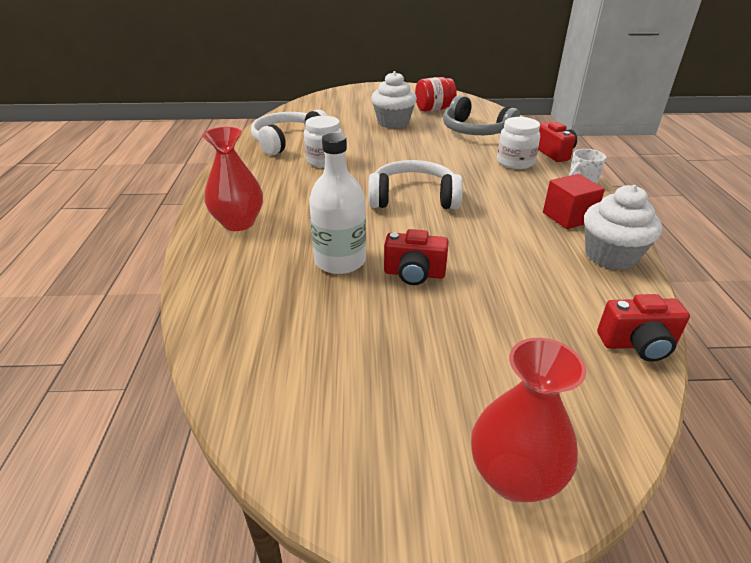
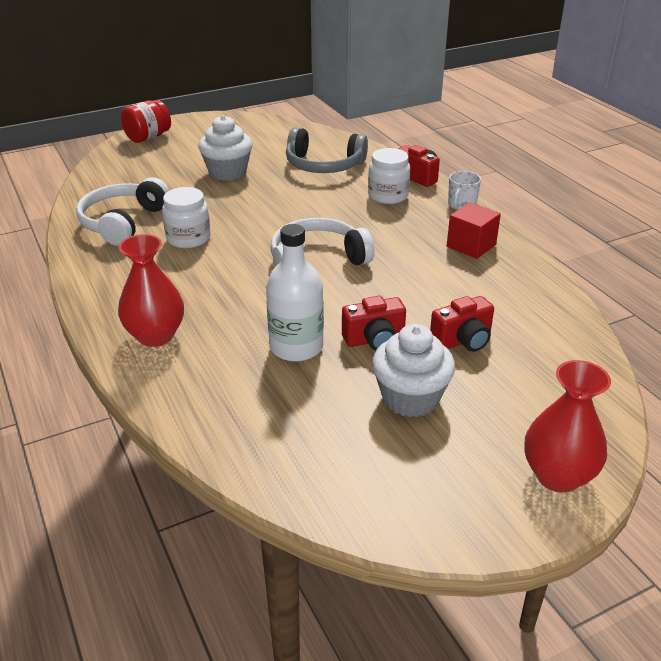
camera: 25 degrees left, 0 degrees up
red jar [415,77,456,112] -> red jar moved to [121,100,171,143]
white cupcake [584,185,662,270] -> white cupcake moved to [372,324,455,417]
red camera [597,294,690,362] -> red camera moved to [430,296,494,352]

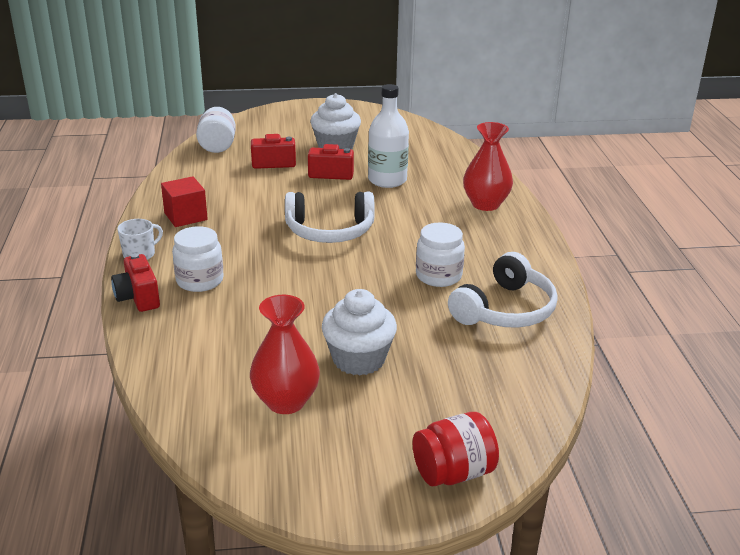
camera: 160 degrees left, 5 degrees down
grey headphones [286,127,368,173] -> none
red vase [524,360,611,493] -> red vase moved to [250,295,320,414]
none -> white jar [196,107,236,153]

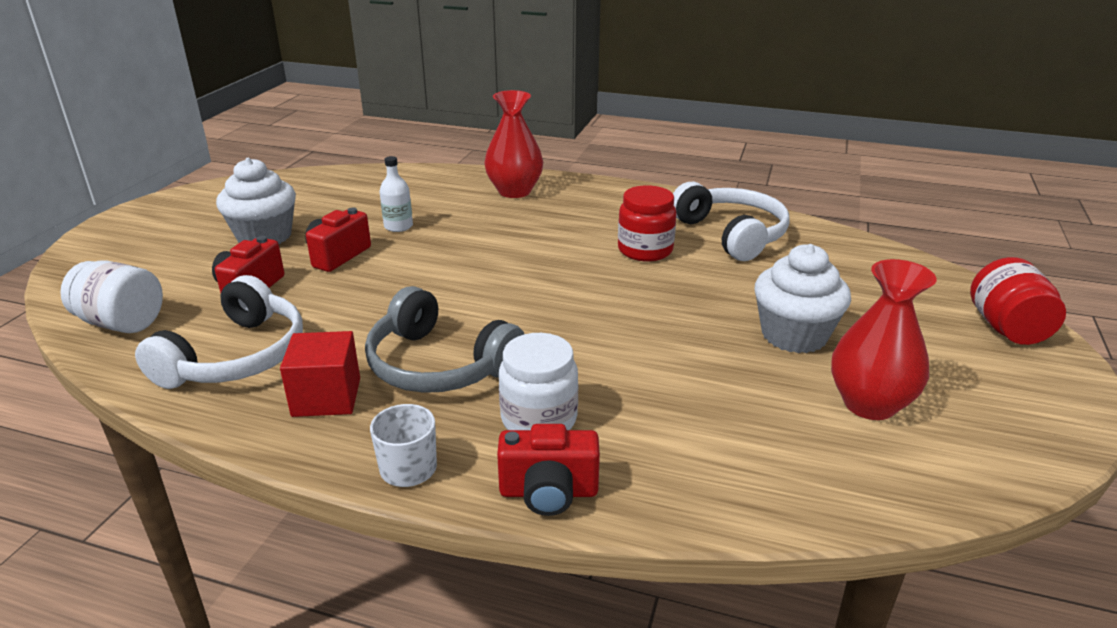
camera: 65 degrees left, 0 degrees up
white headphones [285,192,375,243] -> white headphones moved to [135,275,303,389]
white bottle [368,84,409,188] -> white bottle [380,156,413,232], size x0.55
white jar [416,222,465,287] -> red jar [618,185,677,261]
none -> grey headphones [365,286,524,393]

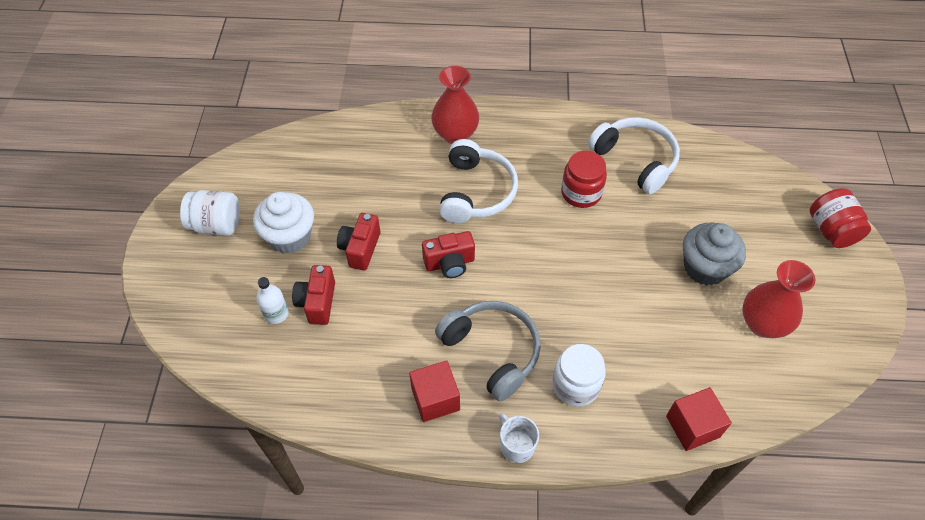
camera: 15 degrees left, 25 degrees up
white jar [60,260,163,333] -> white jar moved to [180,190,240,236]
white headphones [135,275,303,389] -> white headphones moved to [439,139,518,223]
grey headphones [365,286,524,393] -> grey headphones turned 150 degrees counterclockwise [435,301,541,401]
white bottle [380,156,413,232] -> white bottle moved to [256,277,289,324]
red camera [497,424,600,516] -> red camera moved to [422,231,475,278]
white cupcake [754,244,851,353] -> grey cupcake [683,223,746,286]
none -> red cube [666,387,732,451]

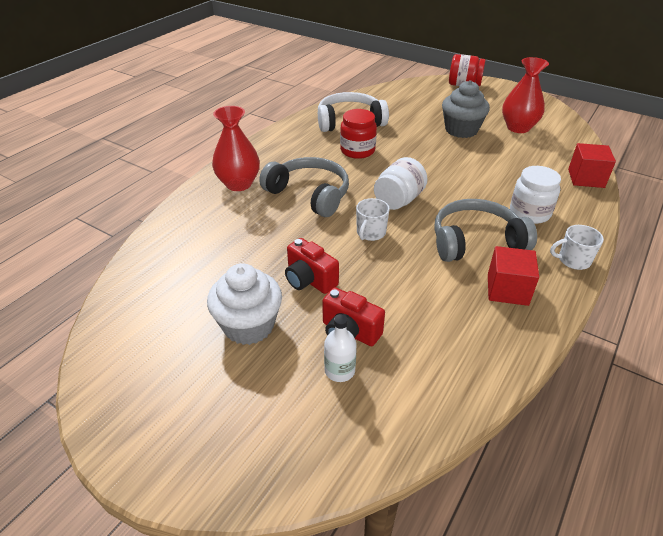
camera: 60 degrees left, 15 degrees down
white jar [180,190,240,236] -> white jar moved to [374,157,428,210]
red camera [422,231,475,278] -> white mug [356,198,390,241]
white headphones [439,139,518,223] -> grey headphones [259,157,349,217]

